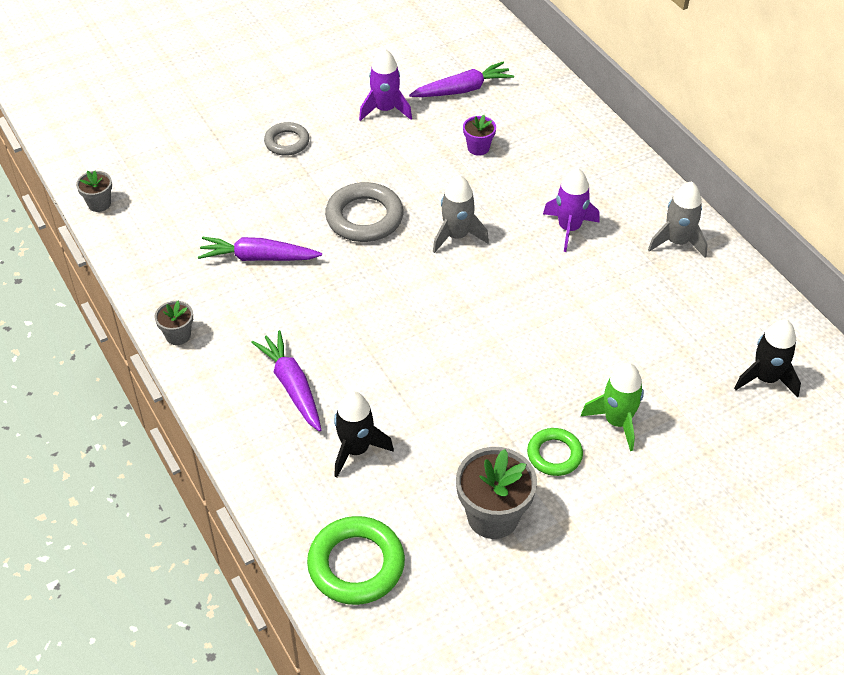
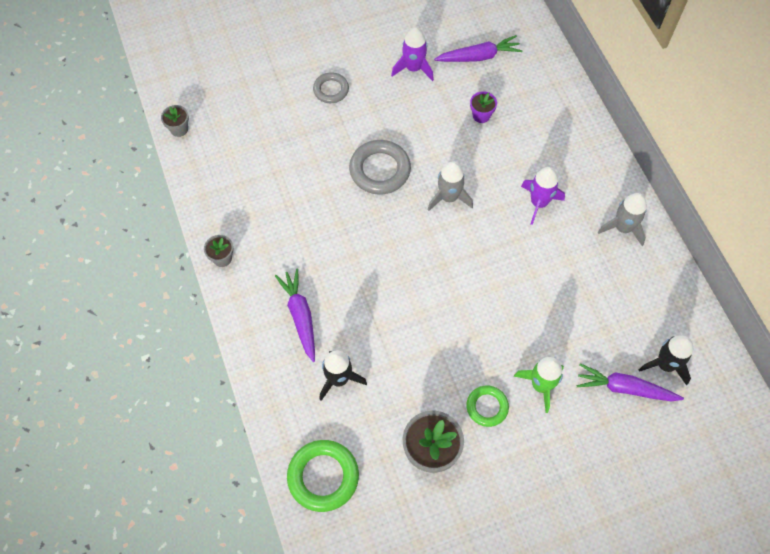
camera: 10 degrees right, 15 degrees up
purple carrot [198,237,322,261] -> purple carrot moved to [576,363,684,401]

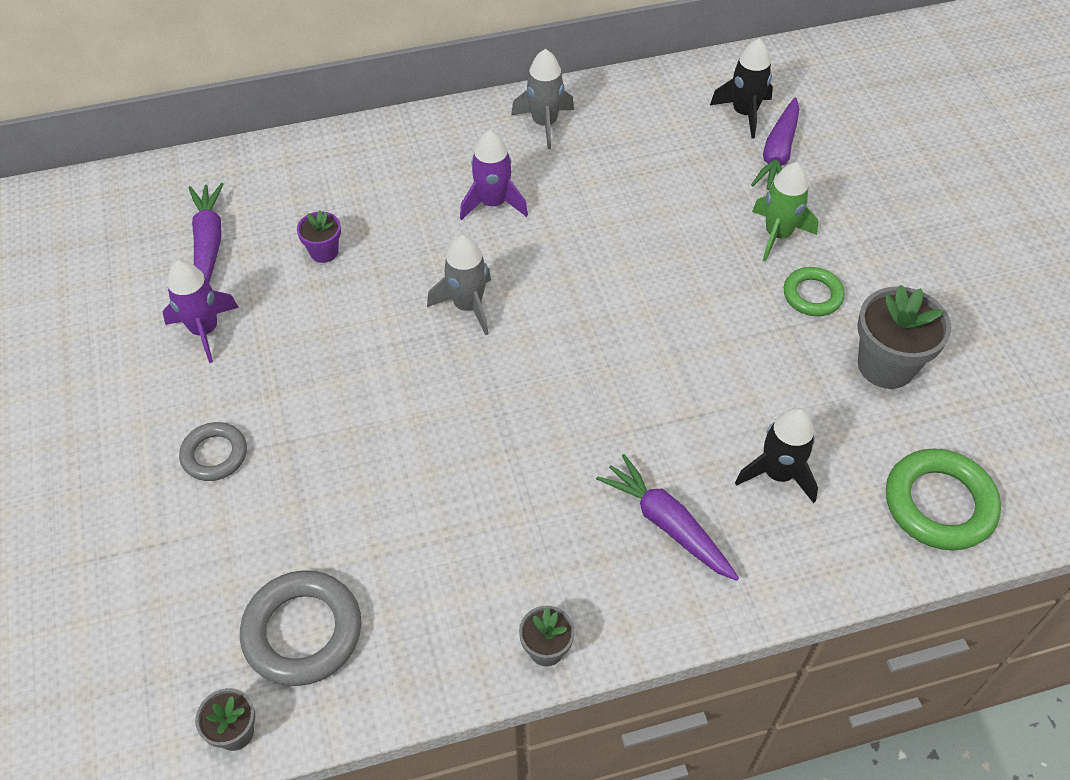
camera: 85 degrees left, 10 degrees down
purple carrot [275,268,315,362] -> purple carrot turned 60 degrees clockwise [596,454,739,581]
grey ring [349,140,411,195] -> grey ring moved to [240,570,361,686]

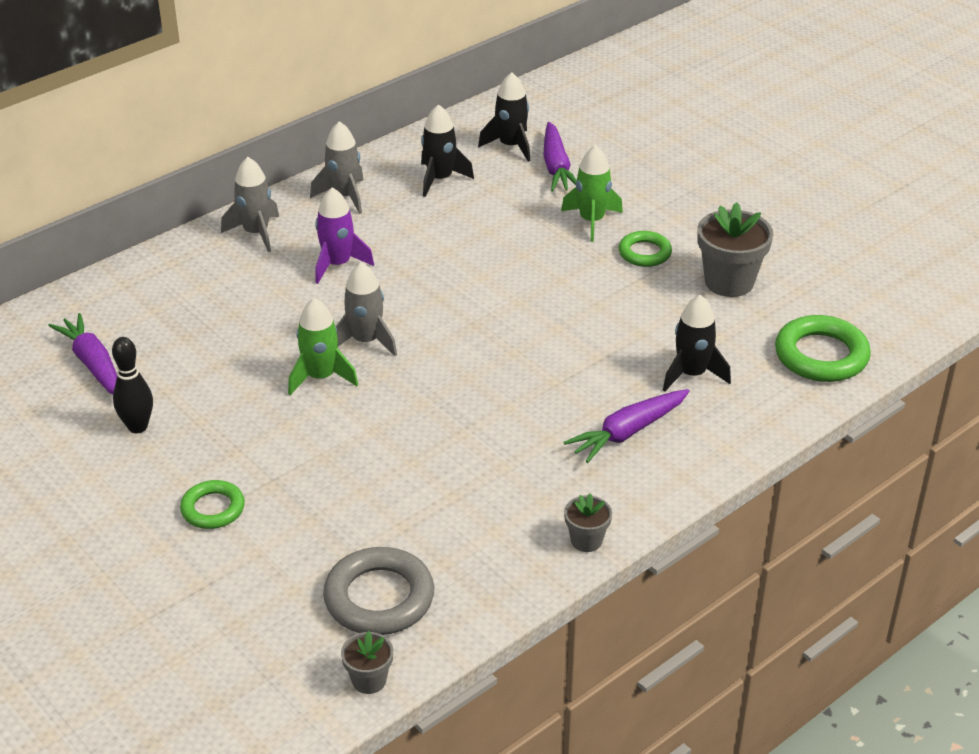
camera: 25 degrees left, 15 degrees down
purple rocket [163,260,239,363] -> black bowling pin [112,337,153,433]
grey ring [179,422,247,481] -> green ring [180,480,245,529]
purple flower pot [297,210,341,263] -> none
purple carrot [596,454,739,581] -> purple carrot turned 60 degrees counterclockwise [563,389,690,463]
none -> grey rocket [221,157,279,252]
none -> green rocket [288,298,358,395]
none -> black rocket [421,104,474,197]

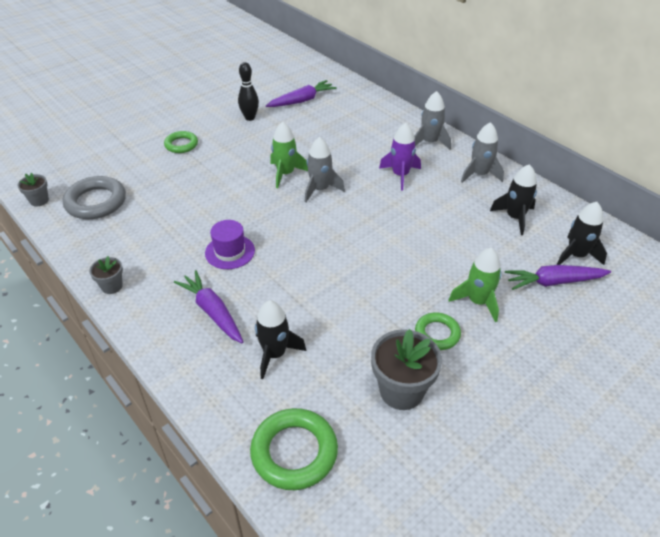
camera: 90 degrees right, 5 degrees up
none -> purple hat [205,220,255,269]

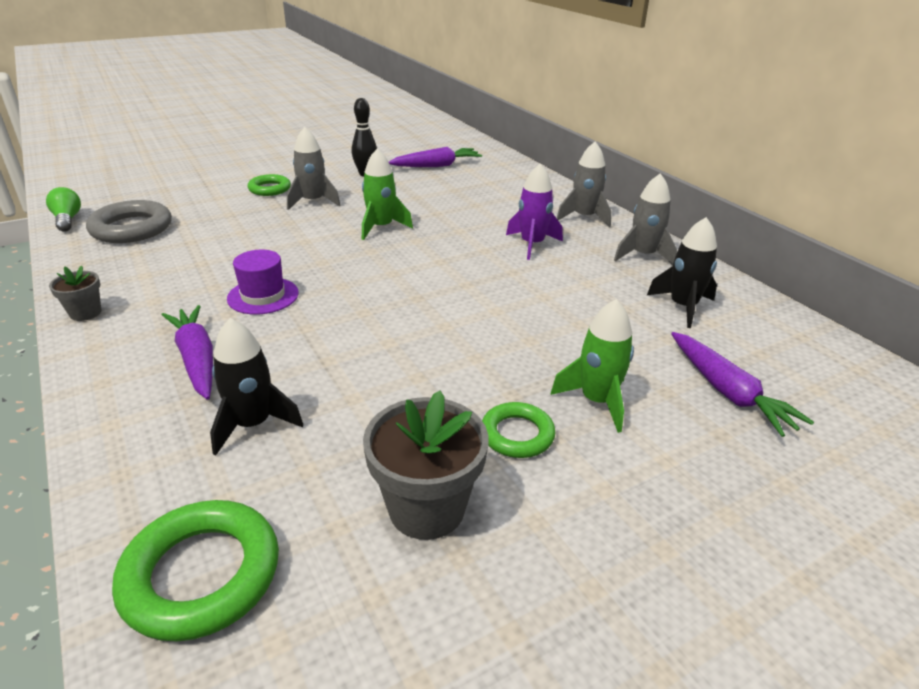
camera: 10 degrees right, 10 degrees down
grey flower pot [17,173,49,207] -> green light bulb [46,187,81,231]
grey rocket [305,137,345,203] -> grey rocket moved to [287,127,341,210]
purple carrot [505,265,611,290] -> purple carrot turned 120 degrees counterclockwise [671,332,814,437]
black rocket [557,202,607,265] -> none

